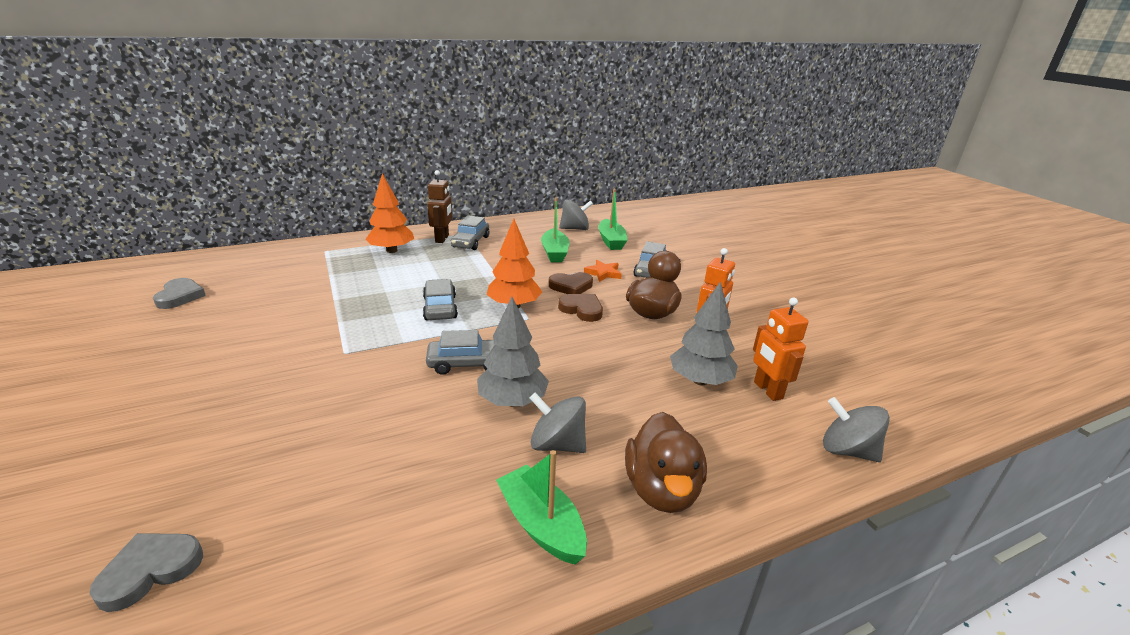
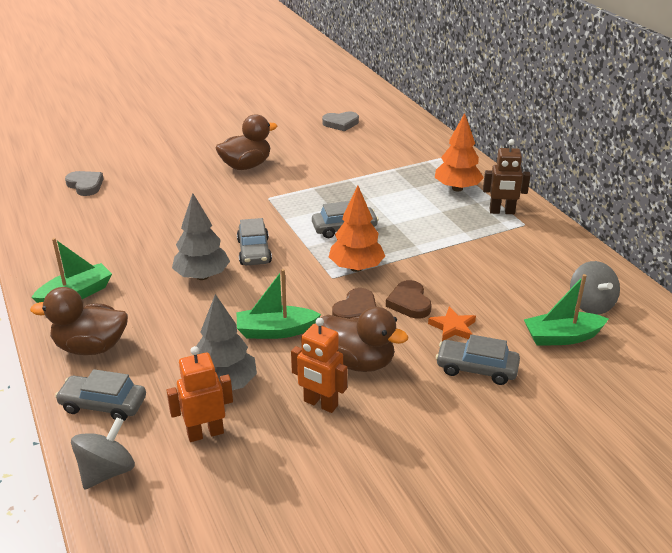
camera: 90 degrees right, 5 degrees up
grey car [451,215,489,250] -> grey car moved to [55,369,146,421]
grey spinning top [529,393,586,453] -> none
green boat [541,197,569,262] -> green boat moved to [236,269,321,339]
none -> brown duck [216,114,277,170]

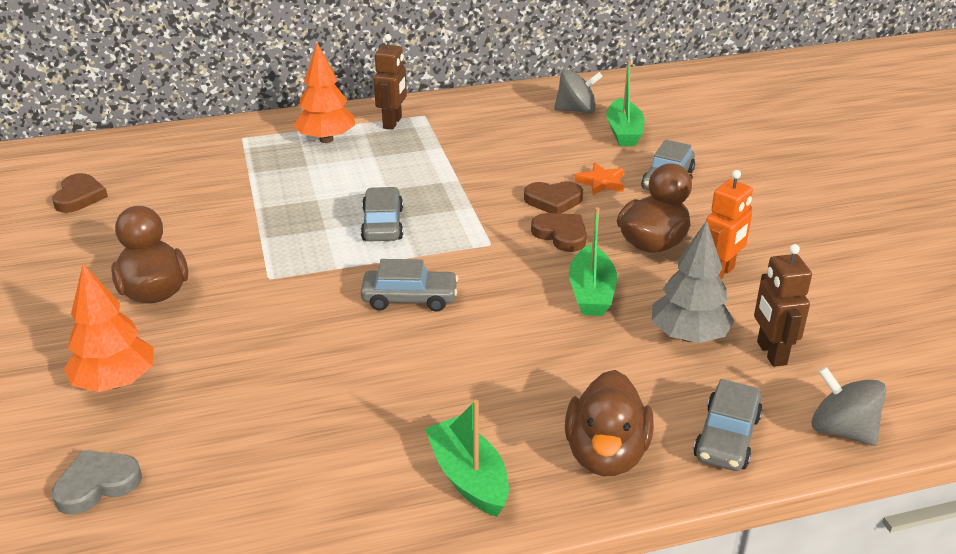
camera: 80 degrees left, 0 degrees up
orange robot [166,346,233,442] -> brown robot [754,244,812,367]
grey tree [172,193,230,280] -> none
grey heart [322,112,359,131] -> brown heart [52,173,108,213]
orange tree [329,186,385,272] -> orange tree moved to [64,264,154,392]

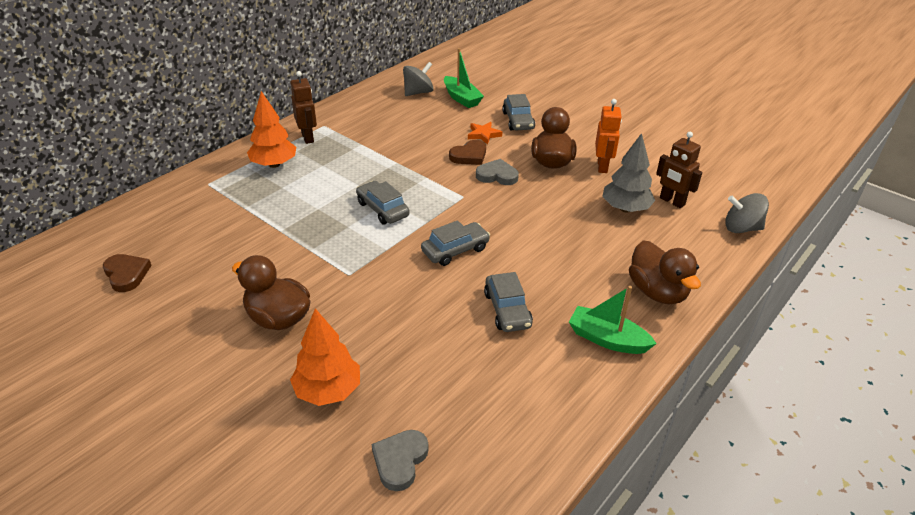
camera: 35 degrees left, 5 degrees up
brown heart [531,213,587,252] -> grey heart [476,159,519,185]
green boat [569,207,617,316] -> none
grey car [693,379,763,471] -> grey car moved to [484,272,533,332]

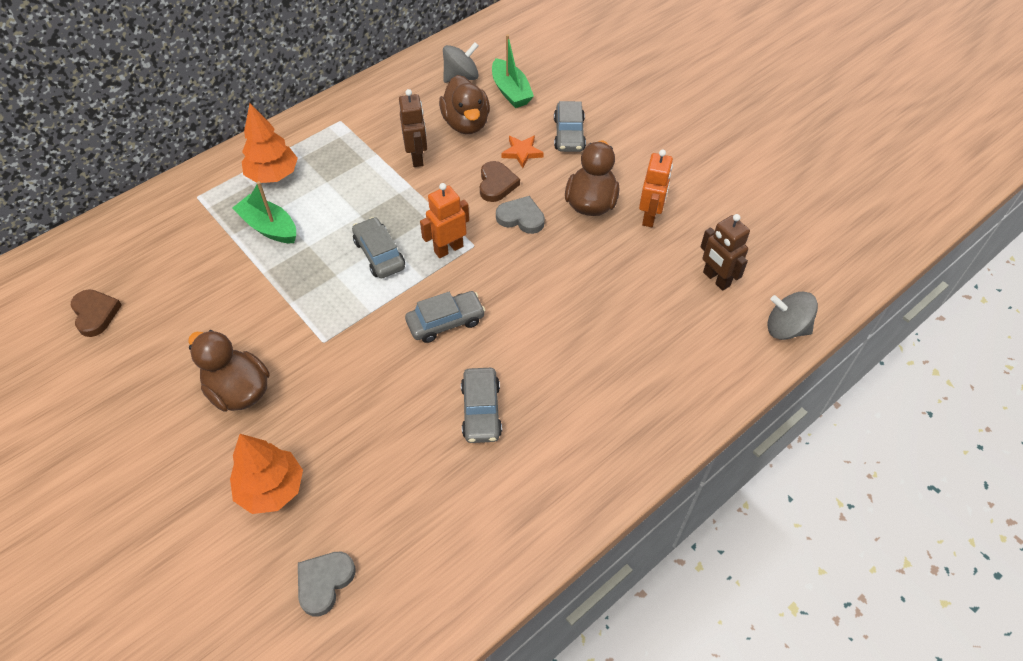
camera: 10 degrees right, 15 degrees up
brown robot [290,71,317,144] -> brown robot moved to [399,89,427,167]
brown heart [449,140,486,165] -> brown heart turned 60 degrees counterclockwise [480,161,520,202]
green boat [569,286,657,354] -> green boat moved to [232,181,296,243]
grey tree [602,133,655,212] -> none
brown duck [629,240,701,305] -> brown duck moved to [439,75,490,134]
none -> orange robot [420,183,469,258]

